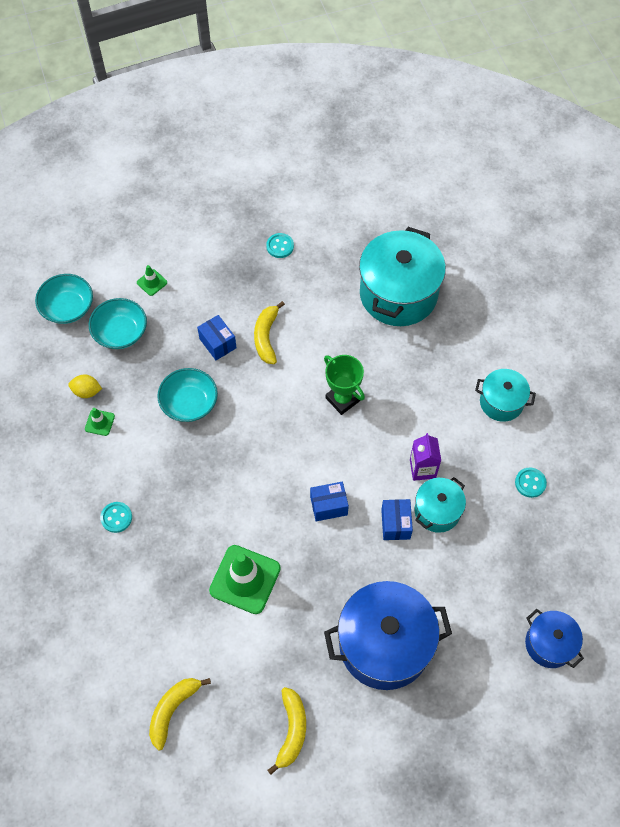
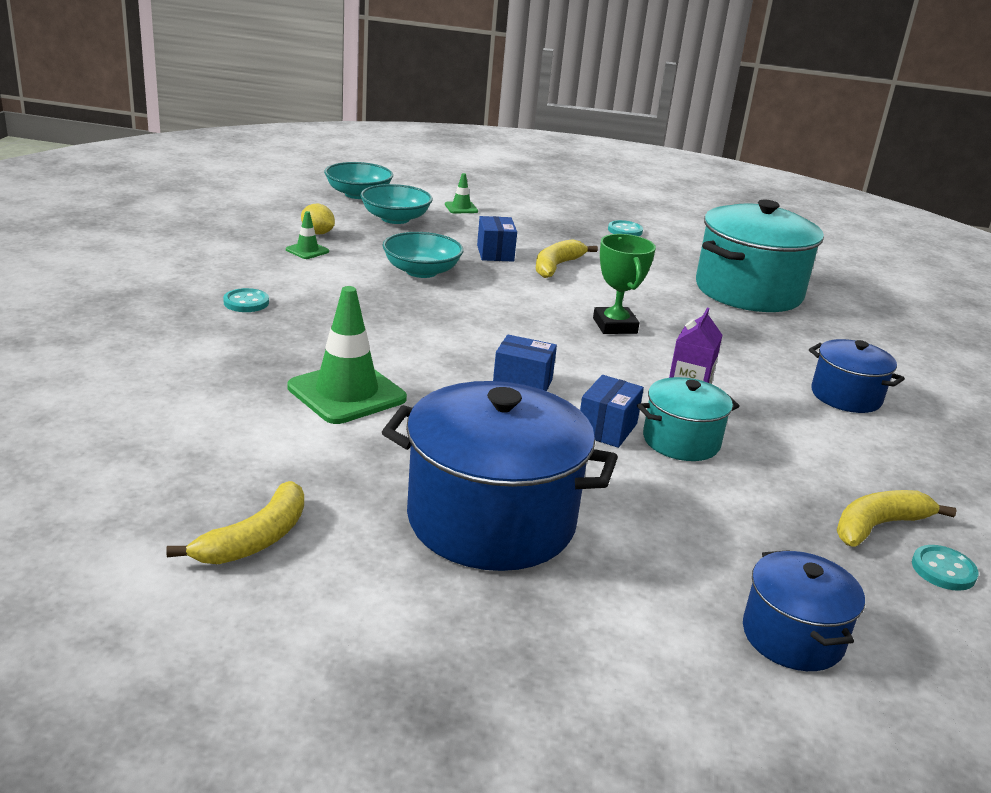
camera: 25 degrees right, 35 degrees down
yellow banana [149,678,211,751] -> yellow banana moved to [837,490,957,547]
turquoise pot [475,369,536,422] -> blue pot [809,339,905,413]
turquoise button [515,468,547,498] -> turquoise button moved to [912,545,979,591]

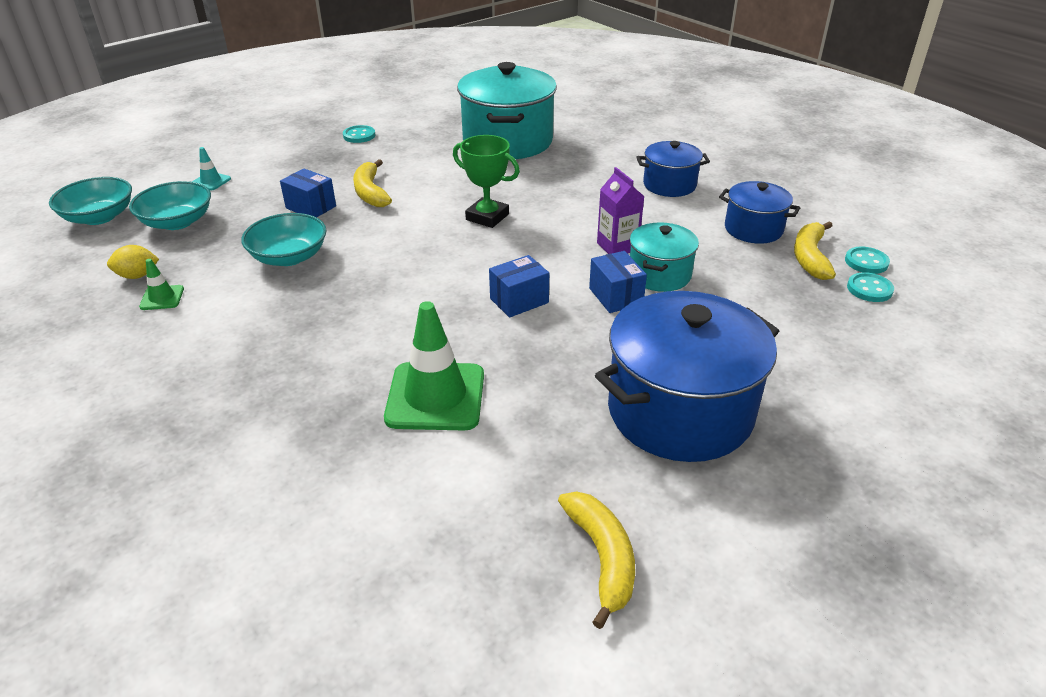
camera: 45 degrees left, 10 degrees up
turquoise button [223,288,269,312] -> turquoise button moved to [847,272,894,302]
green traffic cone [445,173,478,213] -> turquoise traffic cone [192,147,231,191]
blue pot [743,550,865,671] -> blue pot moved to [719,181,800,244]

